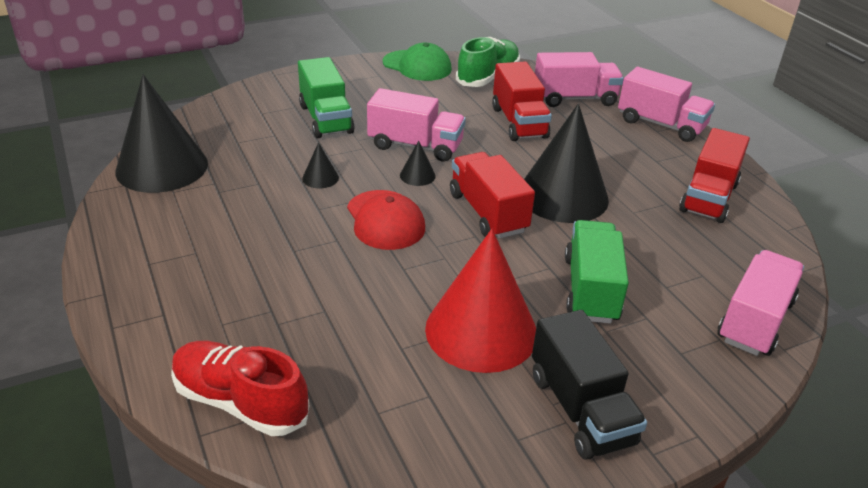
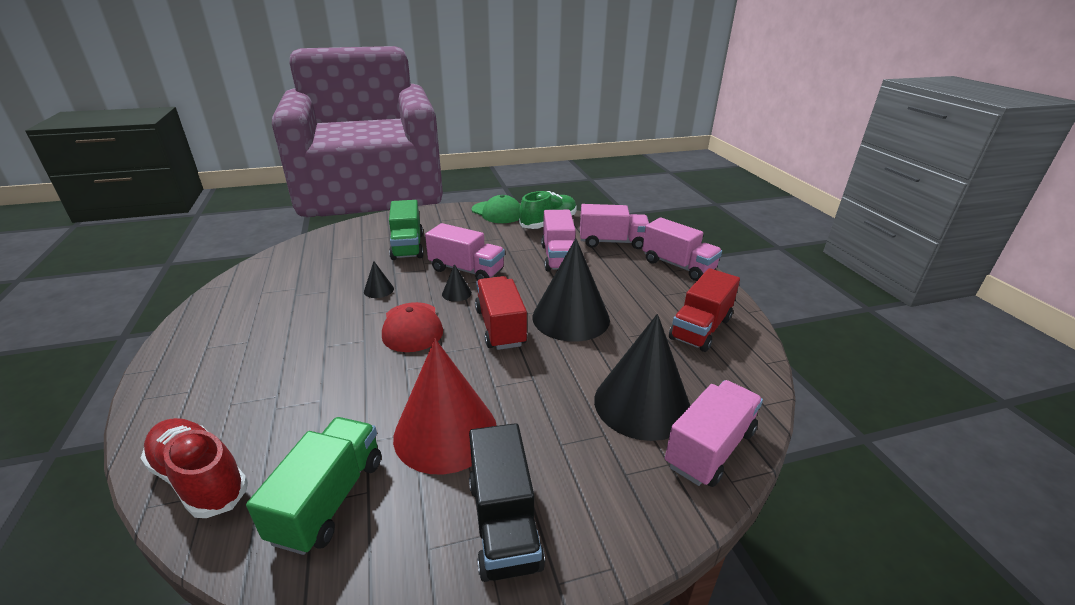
camera: 10 degrees right, 5 degrees down
black cone [115,74,208,193] -> black cone moved to [594,314,690,441]
red truck [492,62,552,141] -> pink truck [541,210,576,271]
green truck [565,220,629,324] -> green truck moved to [246,417,381,555]

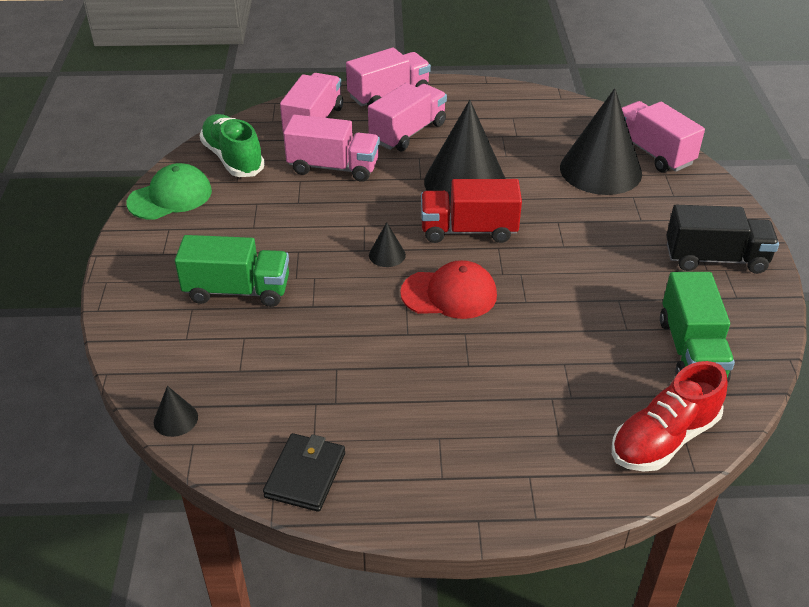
camera: 75 degrees left, 10 degrees up
green truck [246,417,381,555] -> green truck turned 120 degrees counterclockwise [660,272,735,383]
black cone [364,261,394,298] -> black cone moved to [154,386,198,437]
red cone [393,339,497,474] -> none
pink truck [425,223,505,281] -> pink truck moved to [368,83,447,151]
red truck [669,268,740,352] -> none
none -> black wallet [263,433,345,512]

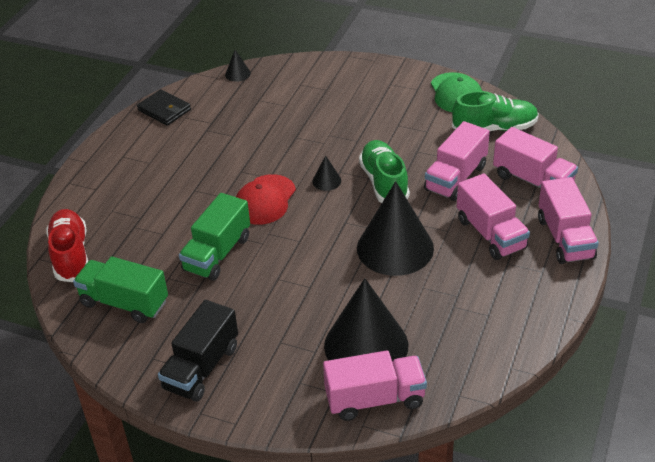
camera: 115 degrees right, 0 degrees up
green truck [175,235,289,307] -> green truck moved to [179,193,250,281]
red truck [421,179,522,243] -> none
none -> green shoe [359,140,410,203]

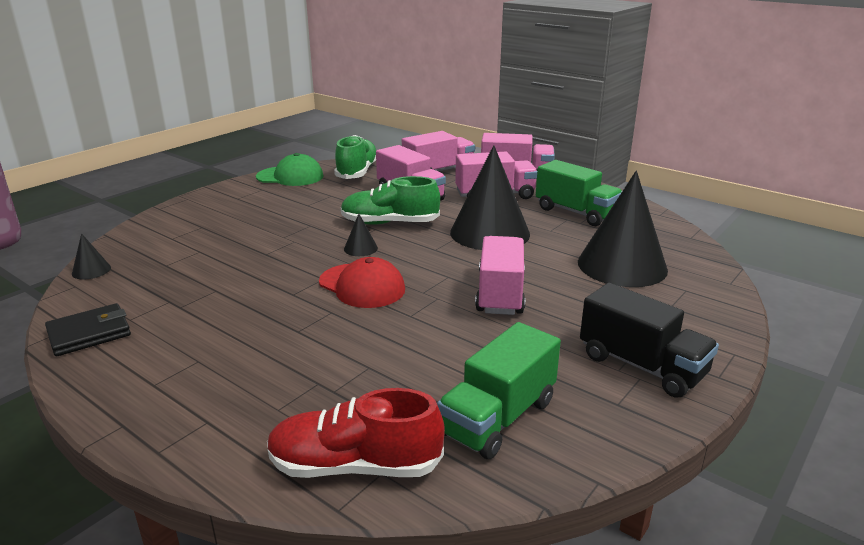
camera: 75 degrees left, 15 degrees down
green truck [179,193,250,281] -> green truck moved to [536,160,622,226]
pink truck [323,350,427,421] -> pink truck moved to [475,236,525,315]

